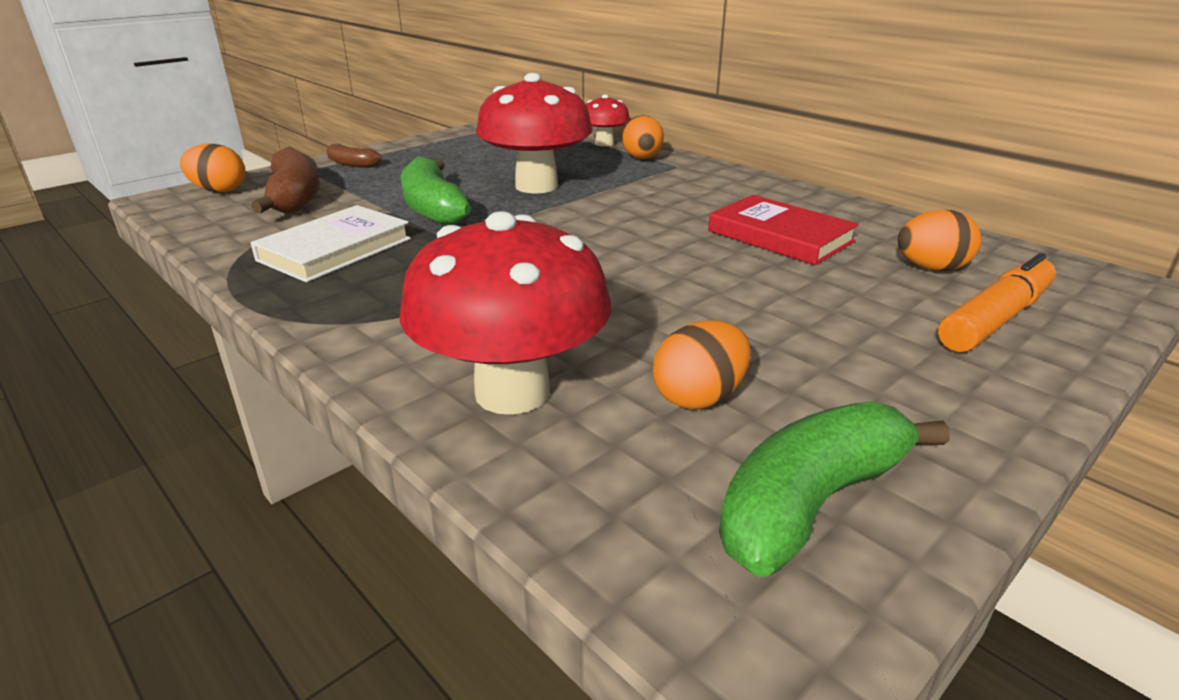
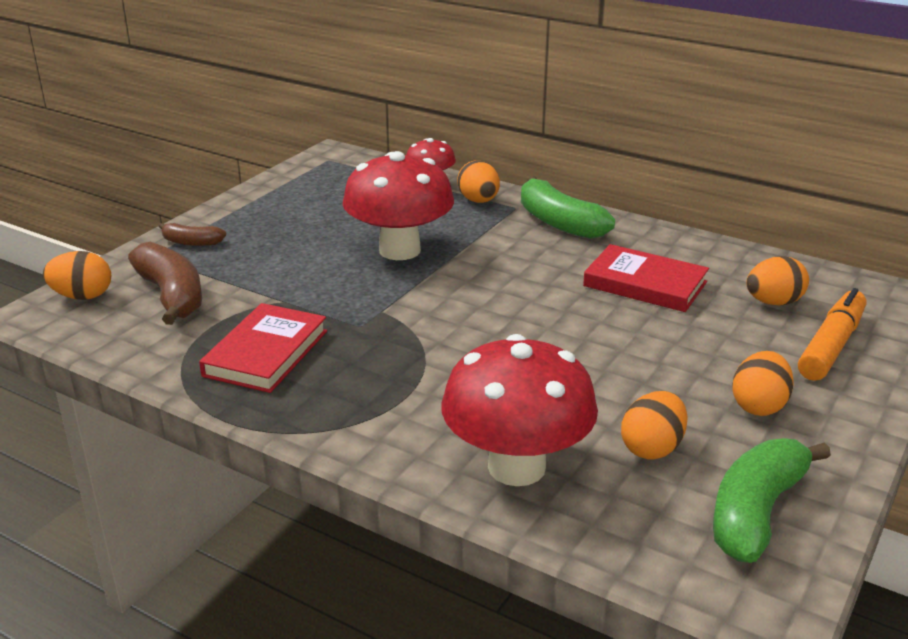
camera: 15 degrees left, 0 degrees up
white book [250,205,411,282] -> red book [199,303,327,393]
green banana [401,156,471,226] -> green banana moved to [521,176,615,239]
none -> orange egg [732,351,794,416]

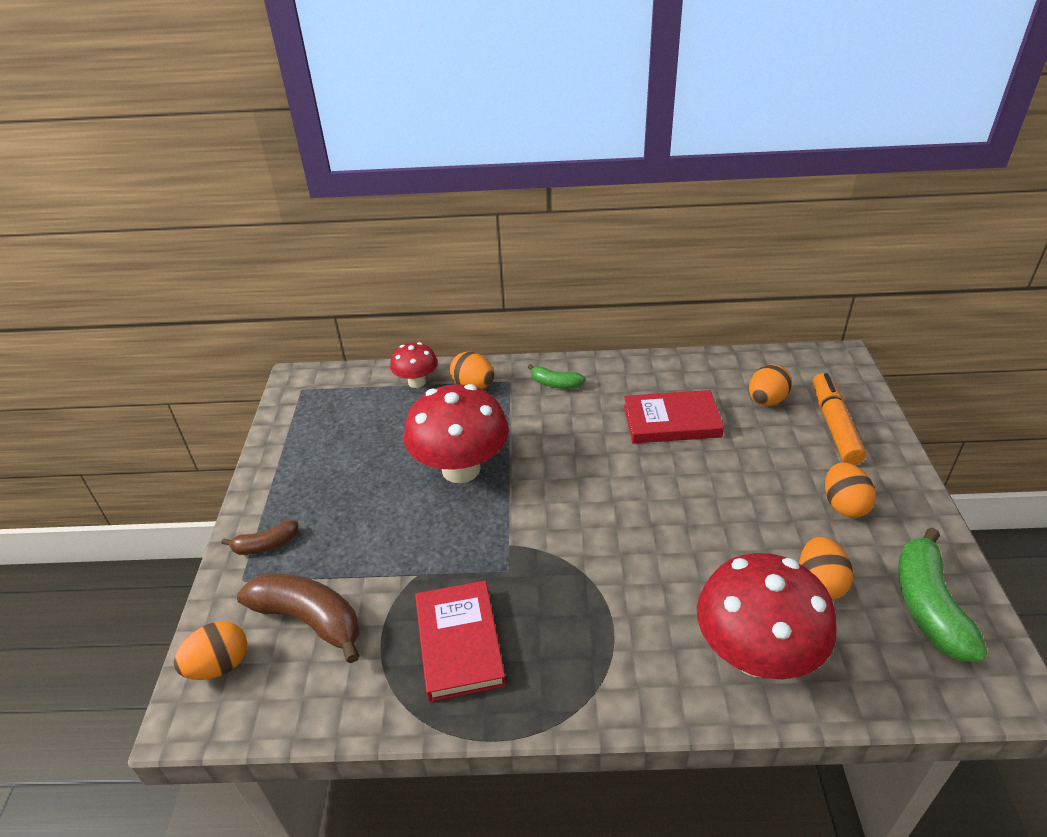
camera: 30 degrees left, 10 degrees up
green banana [521,176,615,239] -> green banana [528,364,586,389], size x0.54

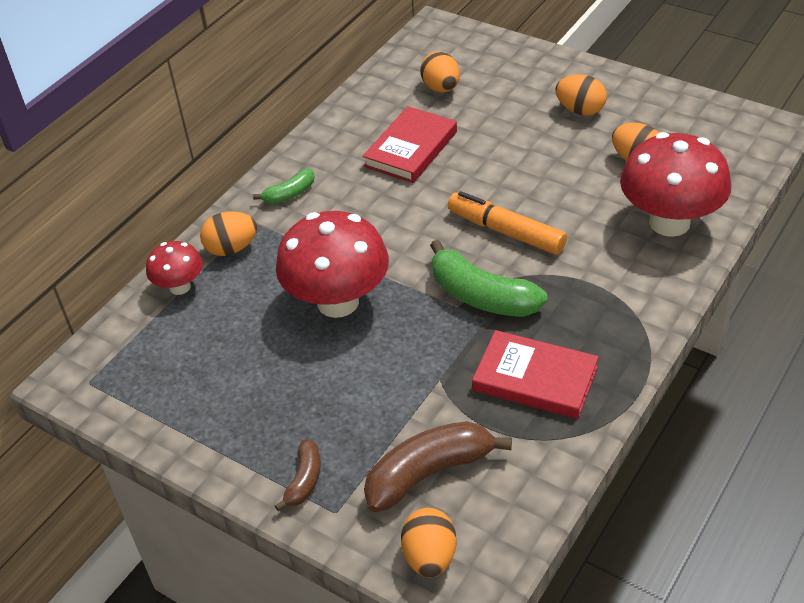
camera: 55 degrees left, 5 degrees up
orange marker [813,373,866,465] -> orange marker moved to [448,191,567,255]
green banana [898,528,988,662] -> green banana moved to [430,240,548,317]

